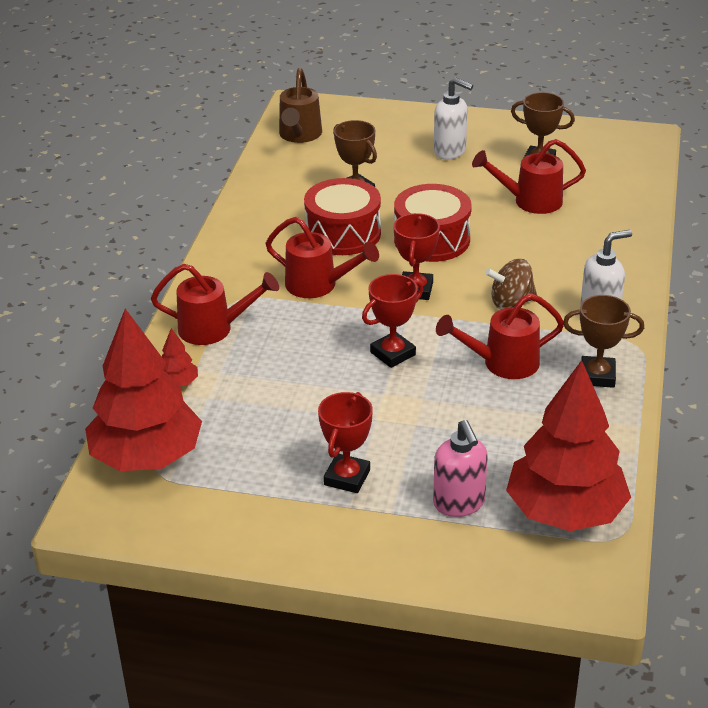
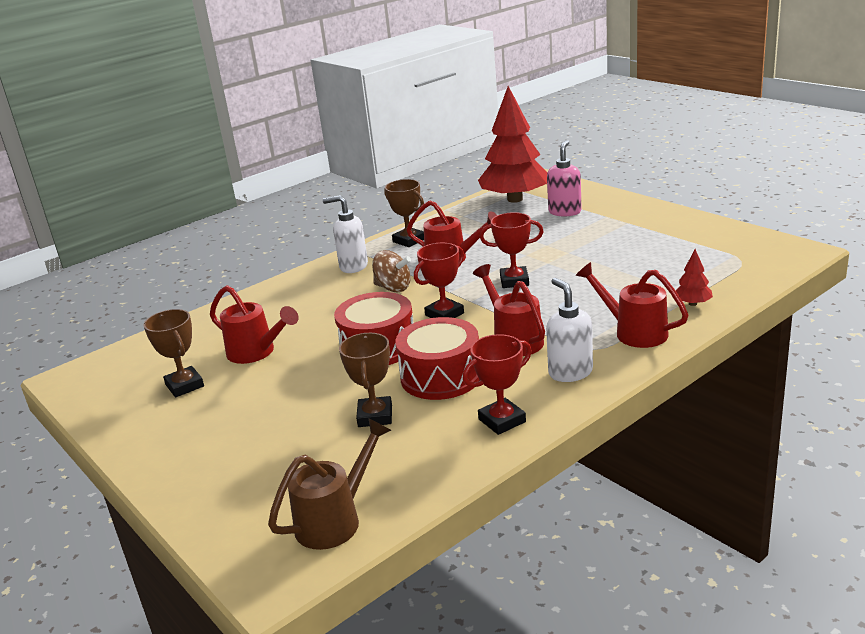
camera: 140 degrees left, 10 degrees down
red tree [85,309,202,471] -> none
red trophy [318,392,373,493] -> red trophy moved to [463,334,532,435]
white soap dispenser [434,77,473,160] -> white soap dispenser moved to [546,278,593,382]

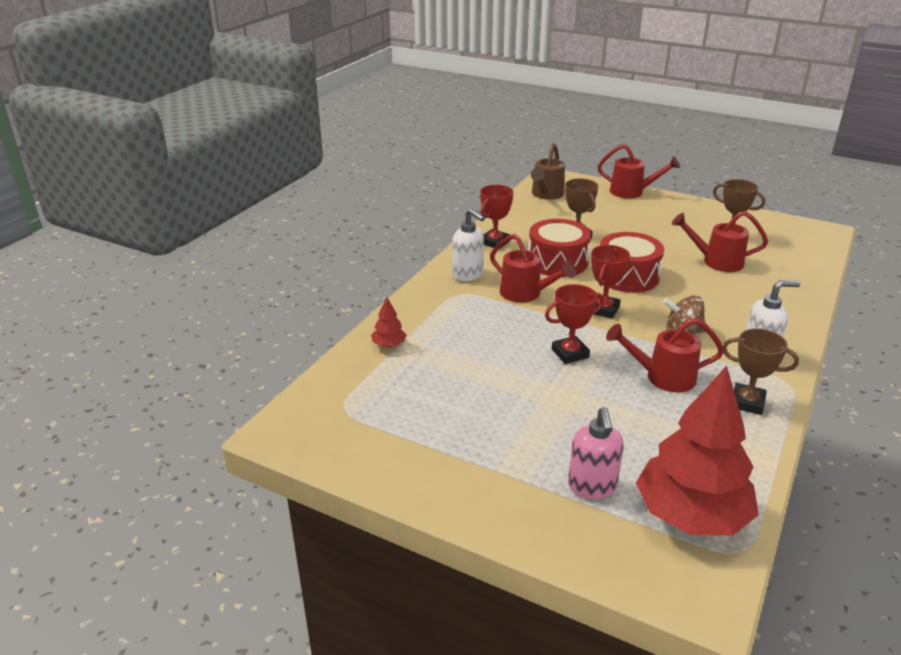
camera: 155 degrees right, 5 degrees up
red watering can [576,262,689,348] -> red watering can moved to [597,144,680,198]

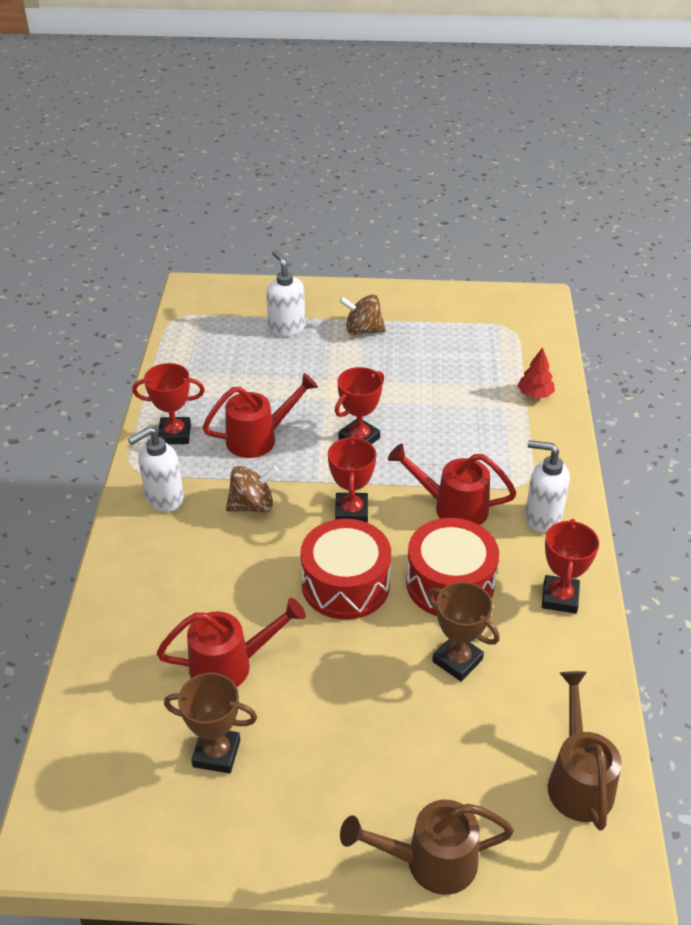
camera: 155 degrees right, 10 degrees up
pink soap dispenser [568,407,624,499] -> white soap dispenser [266,250,305,337]
red watering can [597,144,680,198] -> brown watering can [340,800,514,895]
red tree [636,366,759,536] -> none
brown trophy [722,328,799,415] -> red trophy [132,363,205,444]
none -> brown spinning top [339,294,386,335]

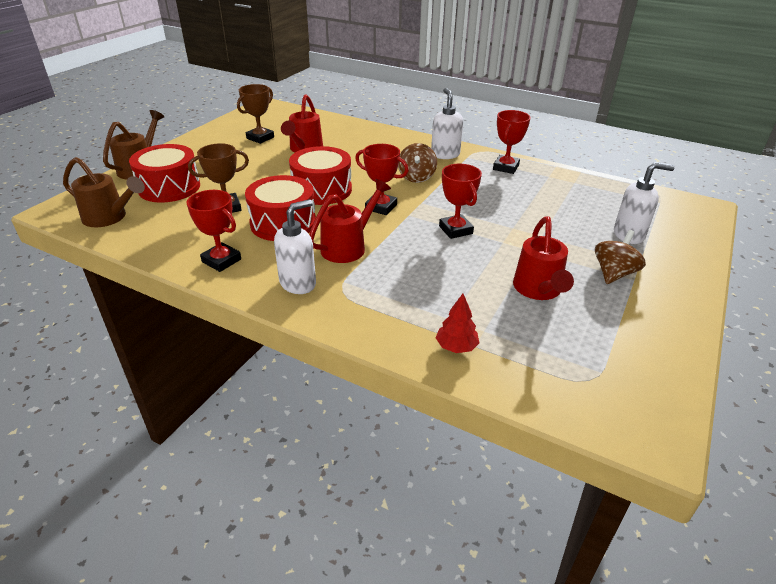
camera: 115 degrees right, 5 degrees down
red watering can [202,373,318,458] -> red watering can moved to [513,217,574,300]
none -> red drum [129,144,200,203]

